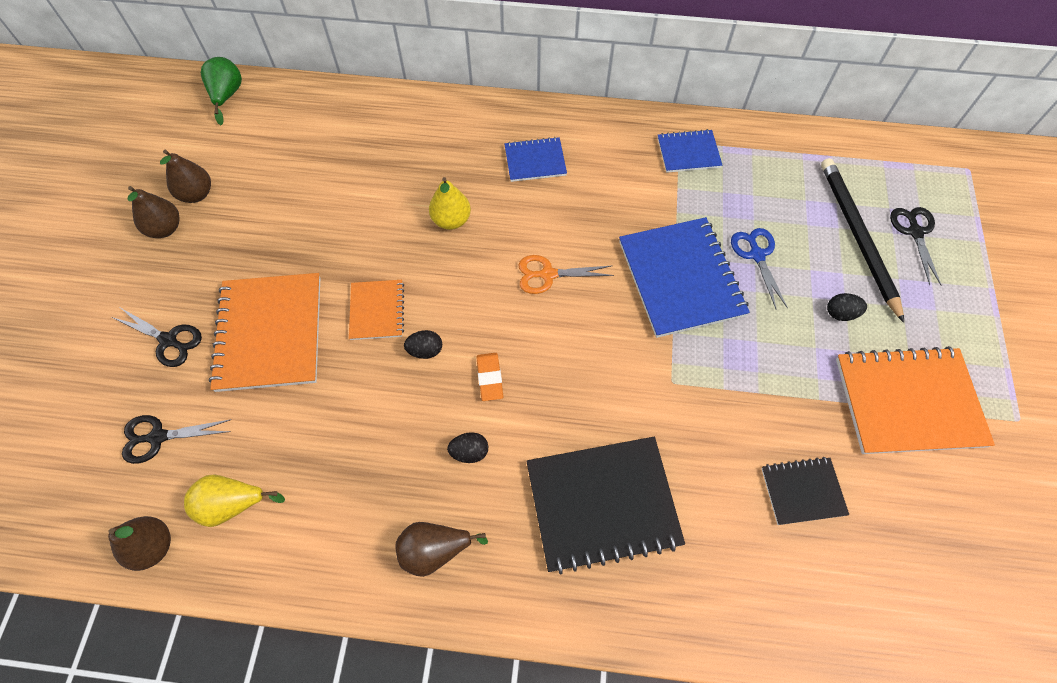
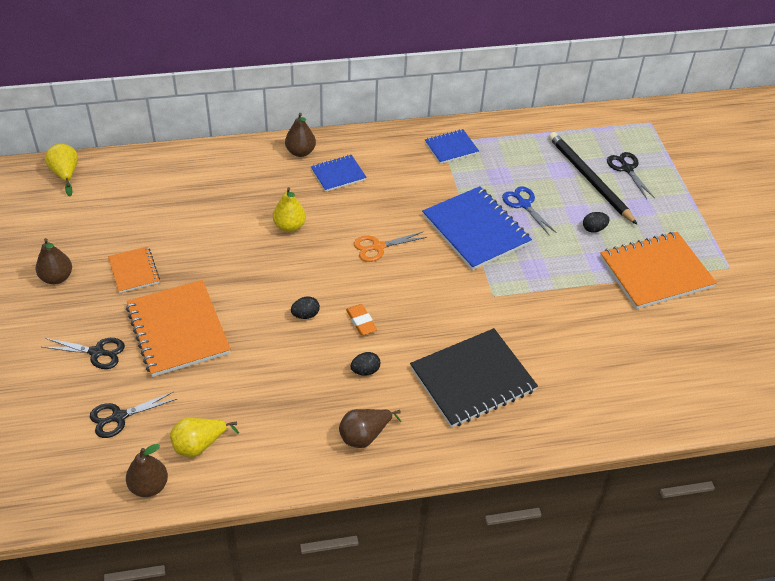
camera: 20 degrees left, 15 degrees down
brown pear [160,150,211,203] -> brown pear moved to [285,113,316,157]
green pear [201,57,242,125] -> yellow pear [45,143,78,196]
orange notebook [349,280,404,340] -> orange notebook moved to [108,246,160,293]
black notebook [761,457,849,525] -> none

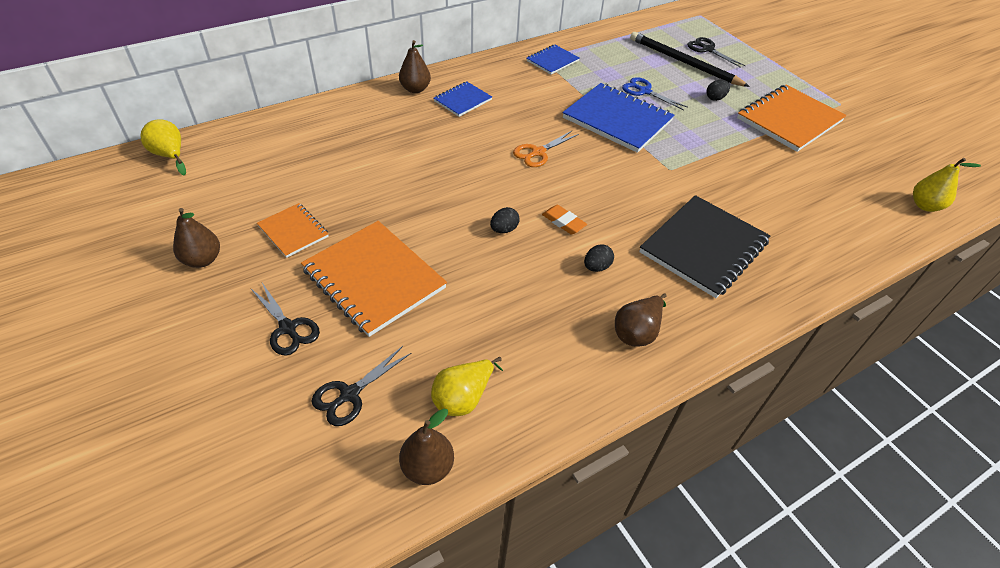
camera: 20 degrees left, 0 degrees up
black scissors [43,338,125,369] -> black scissors turned 60 degrees clockwise [251,283,320,356]
yellow pear [273,187,306,232] -> yellow pear moved to [913,158,981,212]

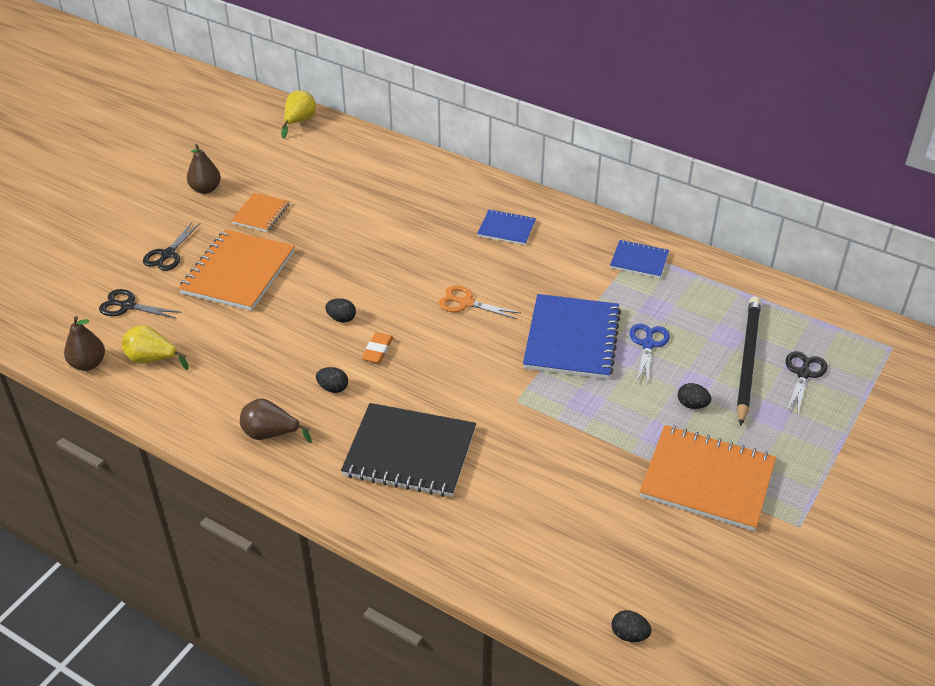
camera: 65 degrees right, 5 degrees down
brown pear [399,40,431,93] -> none
yellow pear [913,158,981,212] -> black egg [611,610,651,642]

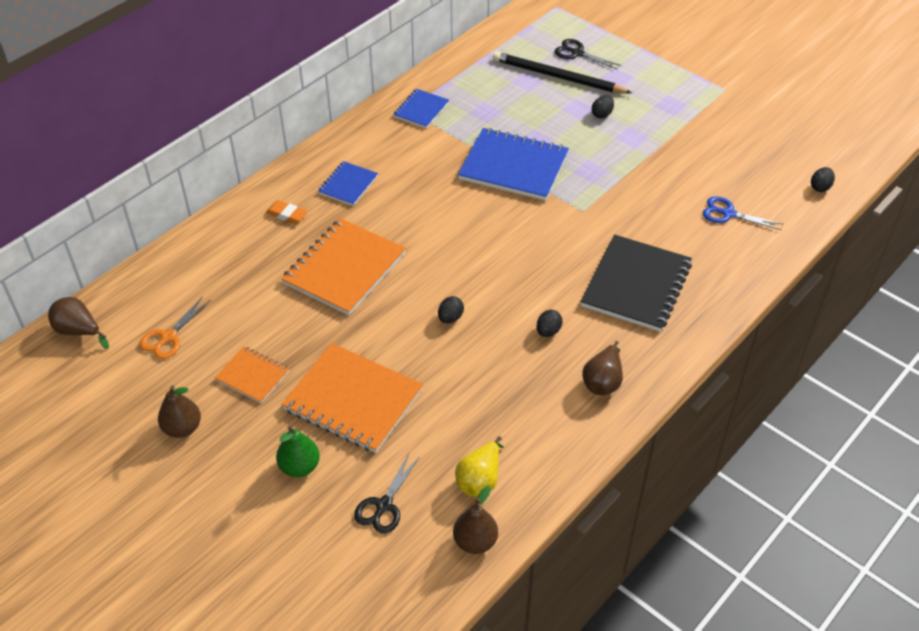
camera: 80 degrees left, 5 degrees up
black scissors [143,222,201,271] -> green pear [276,427,320,477]
yellow pear [281,90,316,139] -> brown pear [48,297,109,349]
orange eraser [362,332,393,363] -> orange eraser moved to [266,200,308,224]
orange scissors [439,285,520,319] -> orange scissors moved to [140,297,211,359]
blue scissors [630,323,670,386] -> blue scissors moved to [703,196,784,230]
orange notebook [640,425,776,531] -> orange notebook moved to [281,218,406,315]

